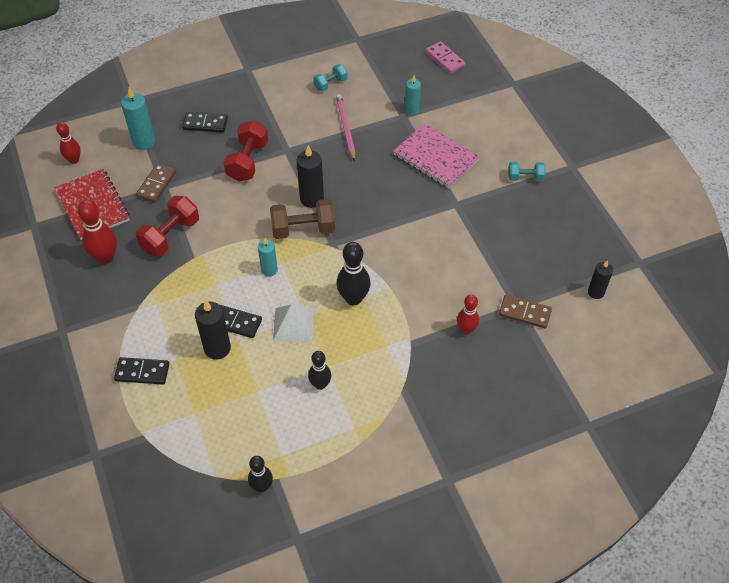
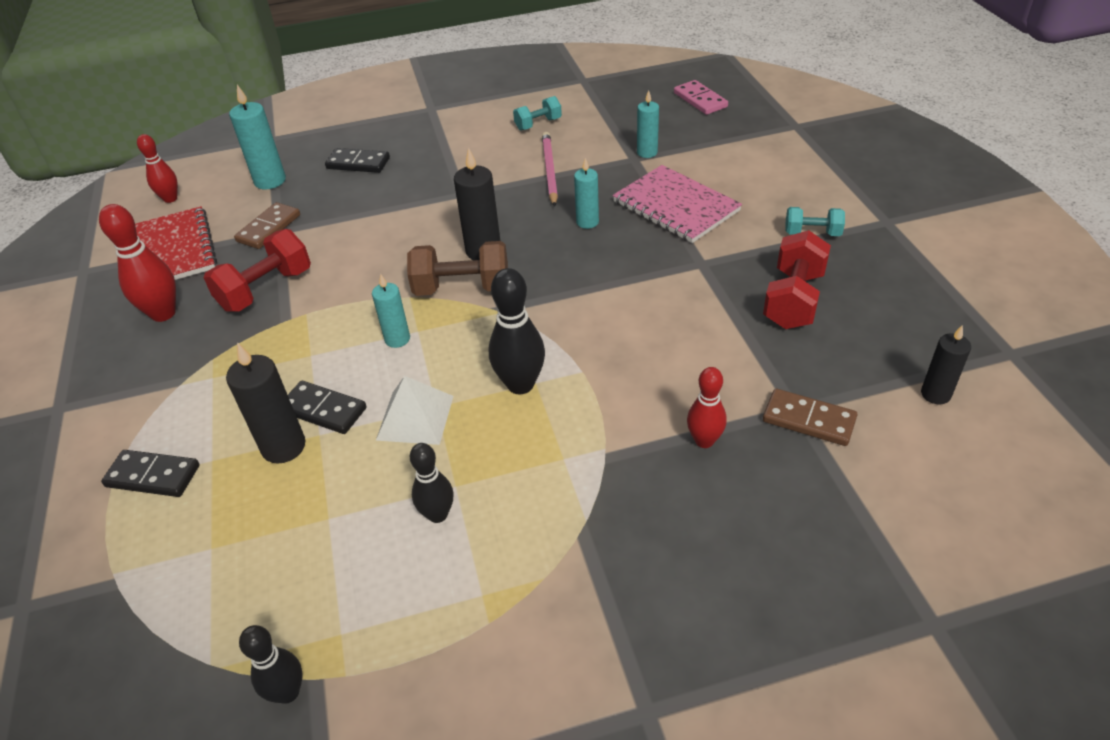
camera: 10 degrees right, 10 degrees down
red dumbbell [224,120,268,182] -> red dumbbell moved to [763,230,831,329]
none -> turquoise candle [574,158,599,229]

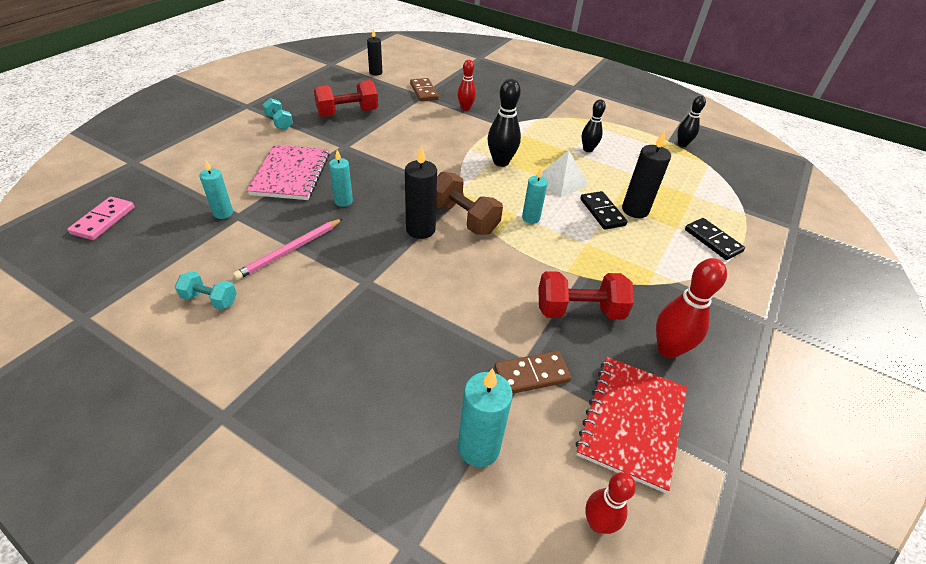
camera: 140 degrees left, 0 degrees up
black domino [325,148,390,173] -> none

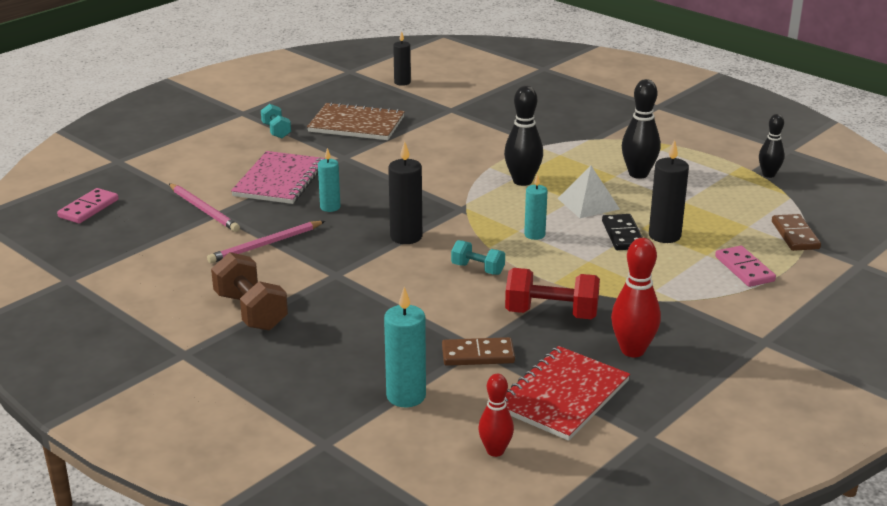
camera: 15 degrees right, 15 degrees down
turquoise dumbbell [175,271,237,310] -> turquoise dumbbell moved to [451,240,505,275]
turquoise candle [199,160,233,219] -> pink pencil [169,183,240,232]
red dumbbell [314,80,378,117] -> brown notebook [307,102,405,140]
brown domino [410,78,439,101] -> brown domino moved to [772,214,821,251]
brown dumbbell [436,171,503,235] -> brown dumbbell moved to [211,252,288,330]
red bowling pin [457,60,476,111] -> none
black bowling pin [582,99,606,152] -> black bowling pin [622,79,661,179], size x1.54
black domino [685,218,745,260] -> pink domino [715,246,776,287]

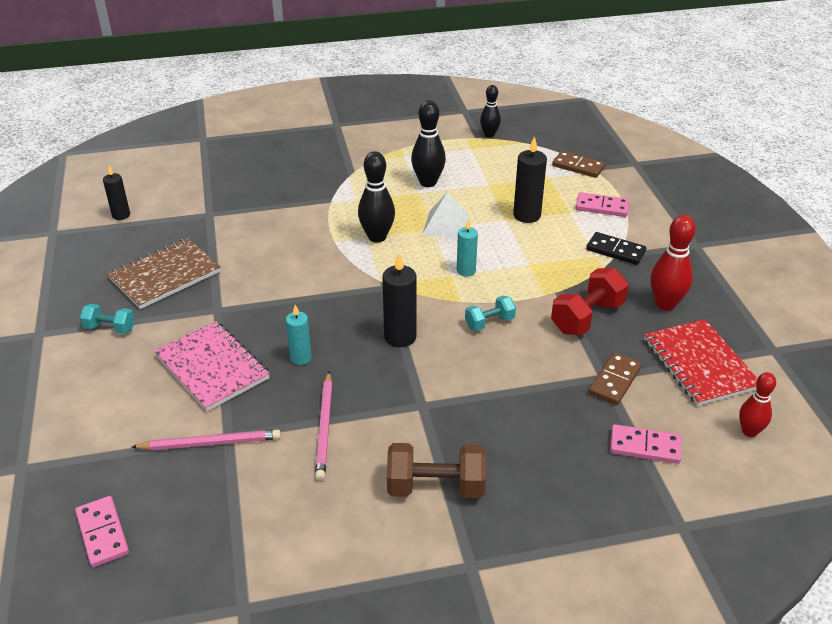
camera: 55 degrees left, 10 degrees up
turquoise candle [384,287,426,408] -> pink domino [610,424,681,464]
black domino [602,214,643,250] -> black domino moved to [586,232,646,265]

